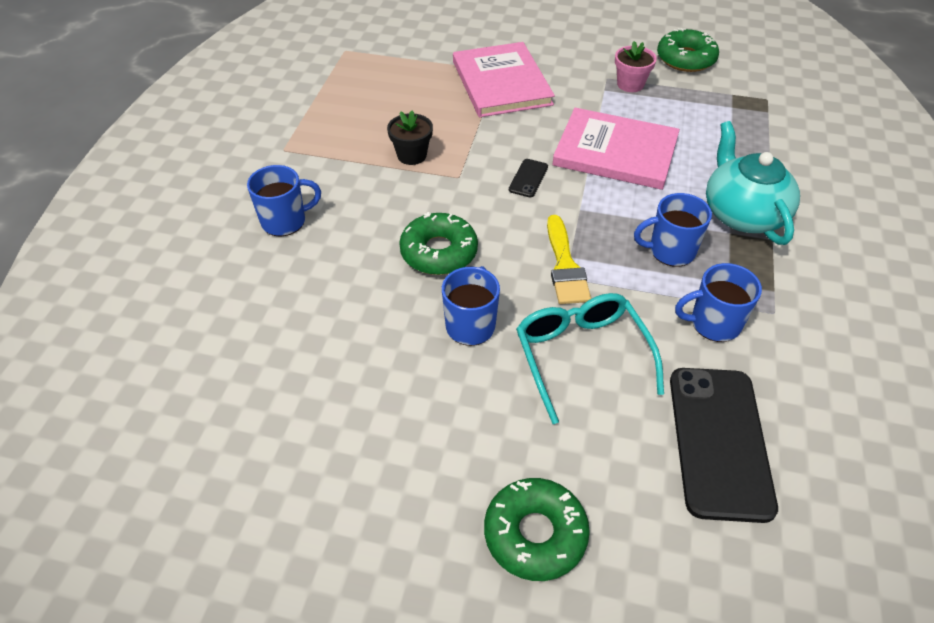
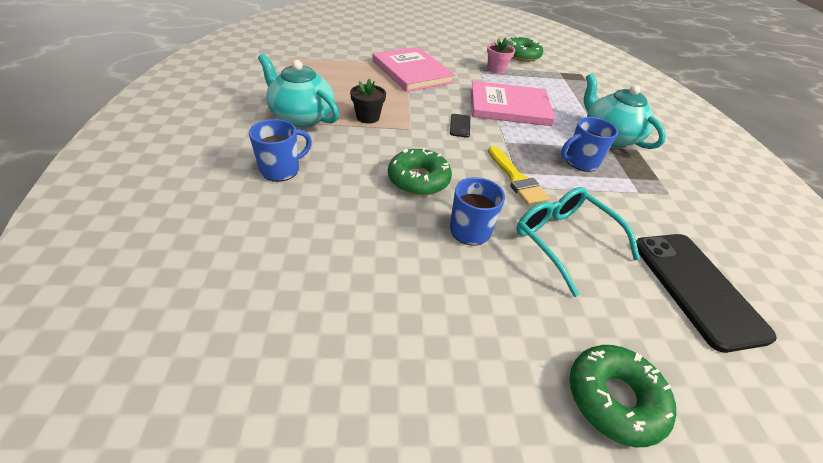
camera: 20 degrees left, 5 degrees down
blue mug [675,263,762,342] -> none
none -> turquoise teapot [258,54,339,127]

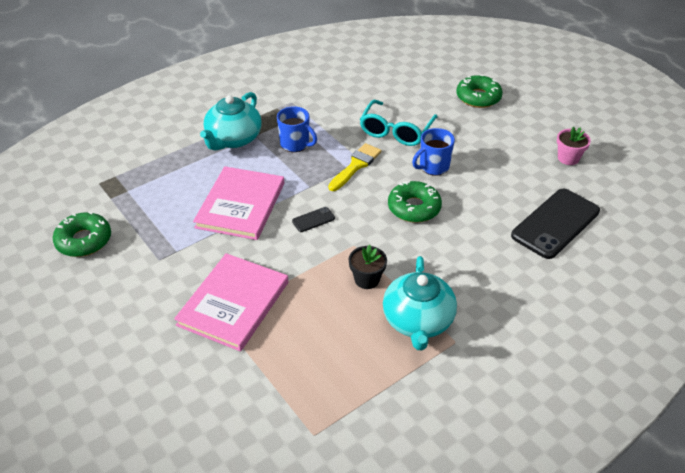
camera: 120 degrees left, 0 degrees up
blue mug [249,119,312,182] -> none
pink book [471,81,555,126] -> pink book turned 45 degrees clockwise [193,166,284,240]
pink flower pot [487,38,515,74] -> pink flower pot moved to [557,127,591,165]
black phone [636,234,777,353] -> black phone moved to [511,189,600,259]

